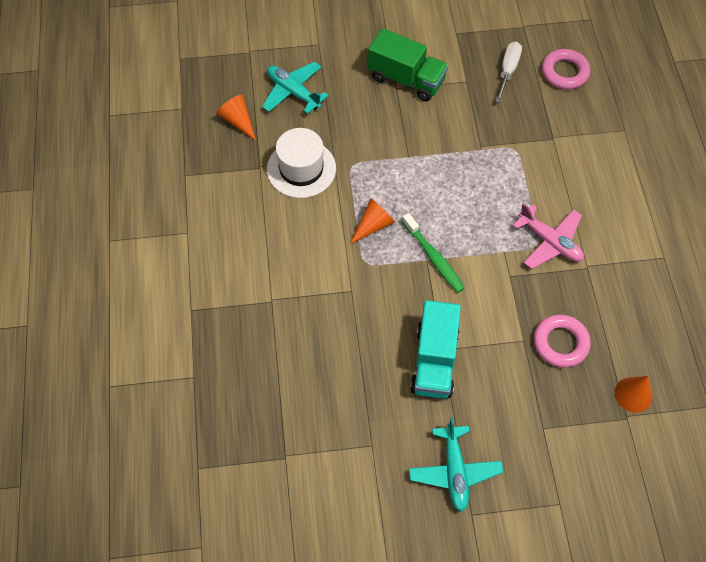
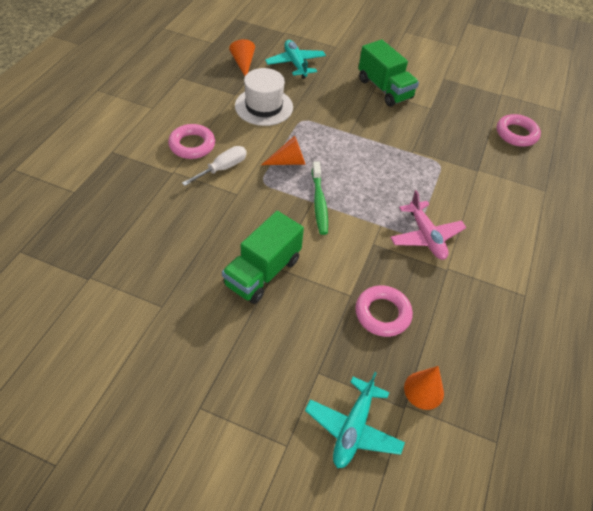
camera: 25 degrees right, 10 degrees down
turquoise plane [409,417,503,512] -> turquoise plane moved to [305,372,405,468]
turquoise truck [410,300,461,399] -> green truck [222,211,304,304]
white screwdriver [495,41,522,103] -> white screwdriver moved to [182,146,247,186]
none -> pink ring [168,124,215,159]

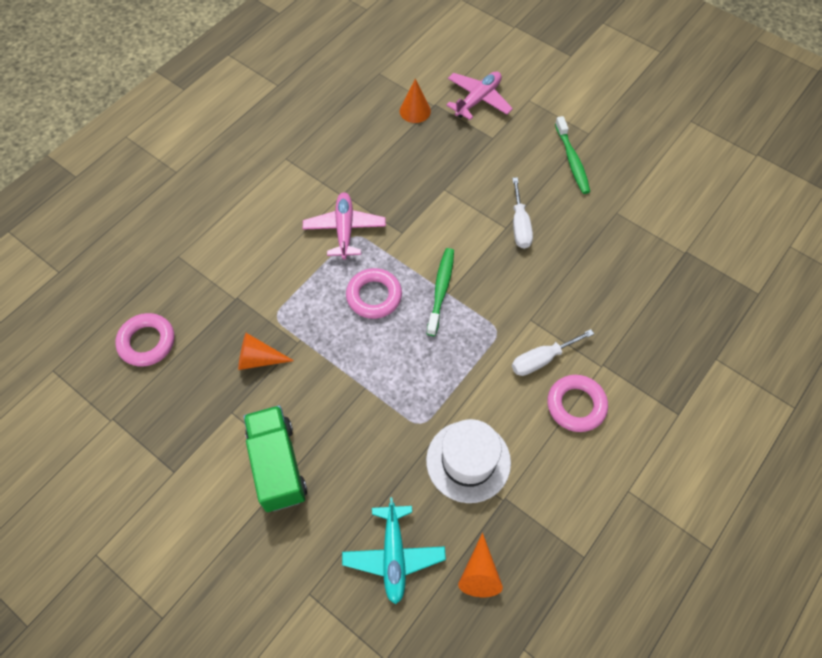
camera: 160 degrees left, 10 degrees up
green truck [222,211,304,304] -> white screwdriver [512,177,533,249]
orange cone [261,136,305,165] -> orange cone moved to [238,333,294,370]
turquoise plane [305,372,405,468] -> pink plane [446,72,513,120]
pink ring [355,285,413,337] -> pink ring moved to [346,268,402,319]
none -> green toothbrush [555,116,590,194]

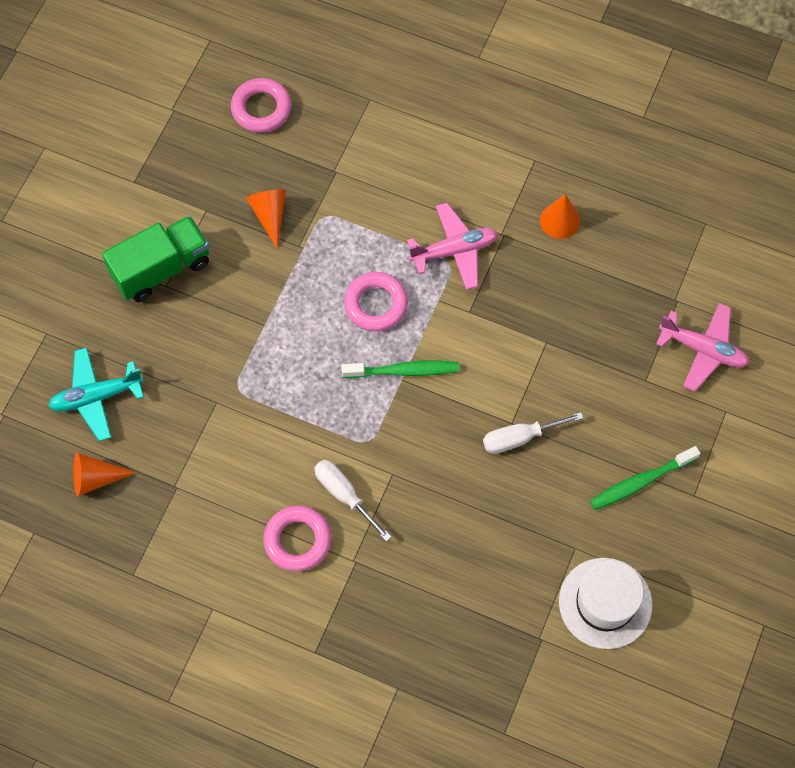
camera: 75 degrees right, 5 degrees up
orange cone [400,79,431,123] -> orange cone moved to [540,194,580,239]
white hat [426,419,511,503] -> white hat moved to [559,558,652,649]

